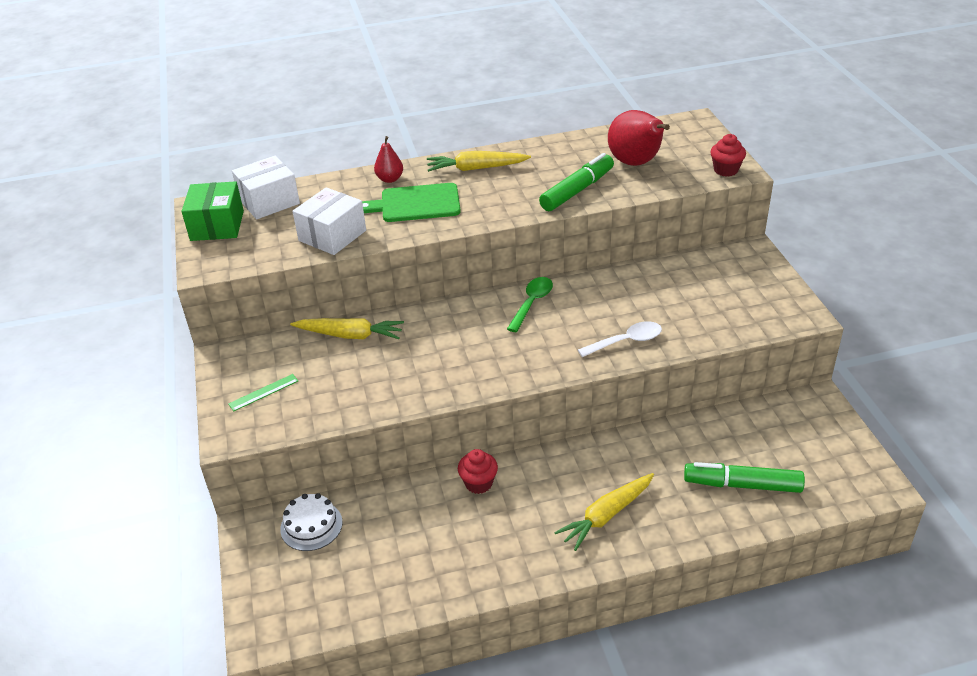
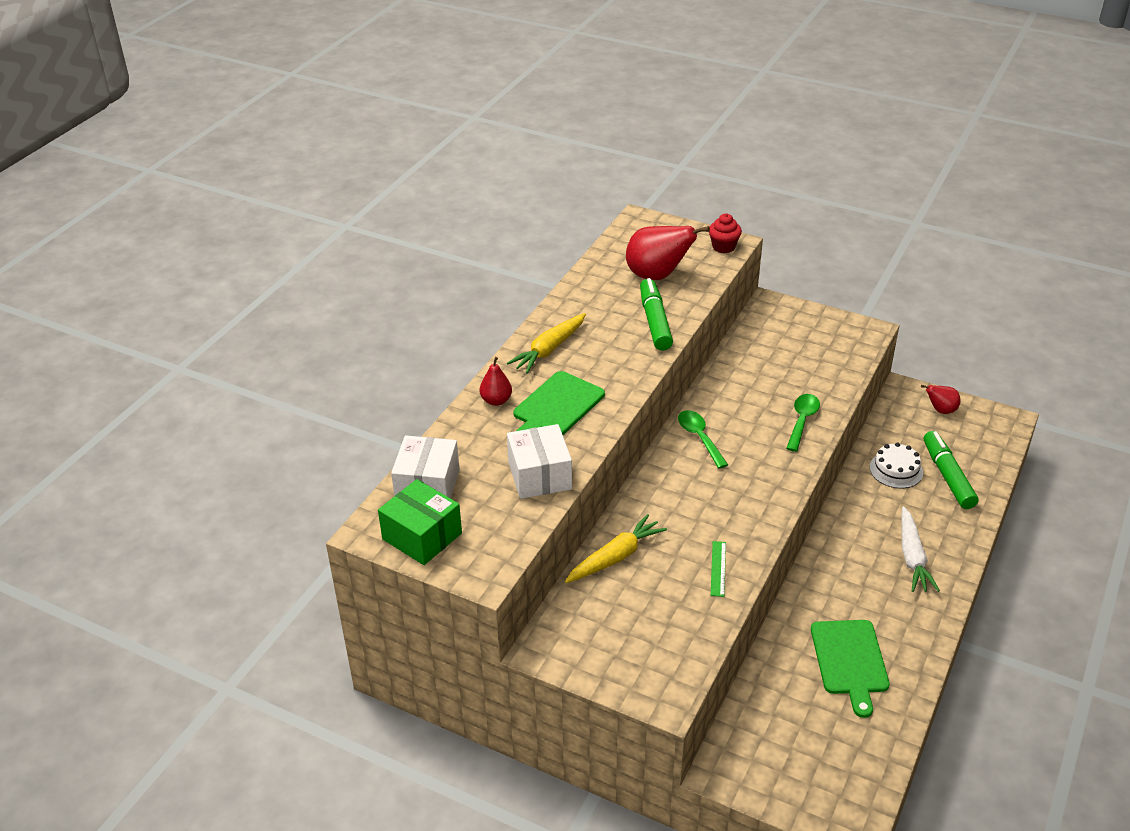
camera: 50 degrees left, 0 degrees up
green ruler [228,374,298,411] -> green ruler moved to [711,541,726,597]
white cake [280,493,343,551] -> white cake moved to [870,442,923,489]
red cupcake [458,449,498,494] -> none
yellow carrot [554,473,654,551] -> white carrot [902,506,940,592]
white spoon [578,321,662,357] -> green spoon [786,394,820,452]
green marker [684,462,805,493] -> green marker turned 120 degrees clockwise [924,431,979,509]
none -> green cutting board [811,620,890,718]
none -> red pear [921,385,961,414]

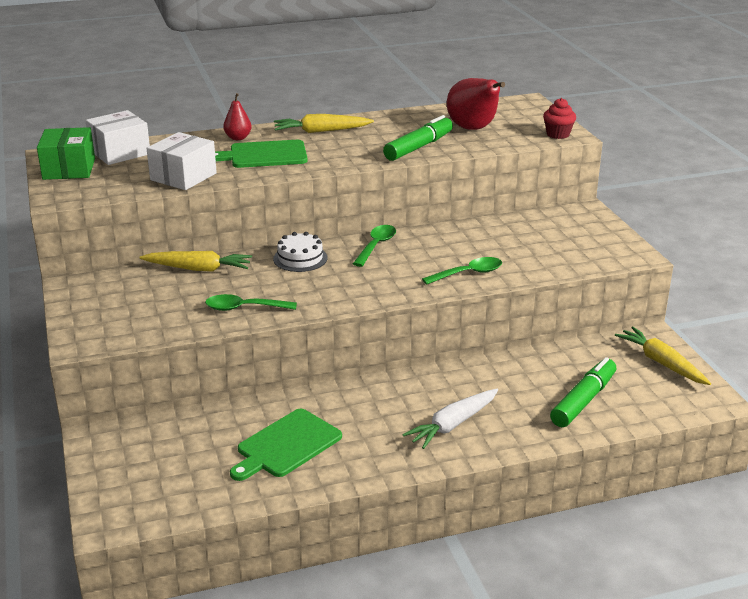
camera: 45 degrees right, 10 degrees down
green ruler [711,541,726,597] -> green spoon [205,294,297,311]
white cake [870,442,923,489] -> white cake moved to [273,232,328,272]
red pear [921,385,961,414] -> yellow carrot [615,327,711,385]

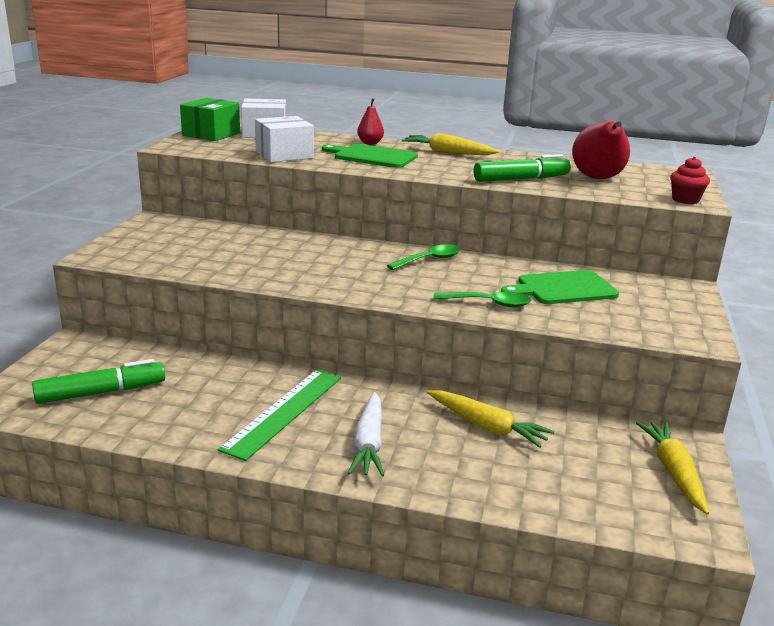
camera: 30 degrees right, 5 degrees down
yellow carrot [139,251,252,272] -> yellow carrot moved to [427,390,555,448]
green spoon [205,294,297,311] -> none
green cutting board [230,409,342,481] -> green cutting board moved to [501,270,619,304]
white cake [273,232,328,272] -> none
white carrot [402,389,498,449] -> white carrot turned 75 degrees counterclockwise [348,392,384,476]
green marker [550,357,616,427] -> green marker moved to [32,359,165,404]
none -> green ruler [218,370,341,461]

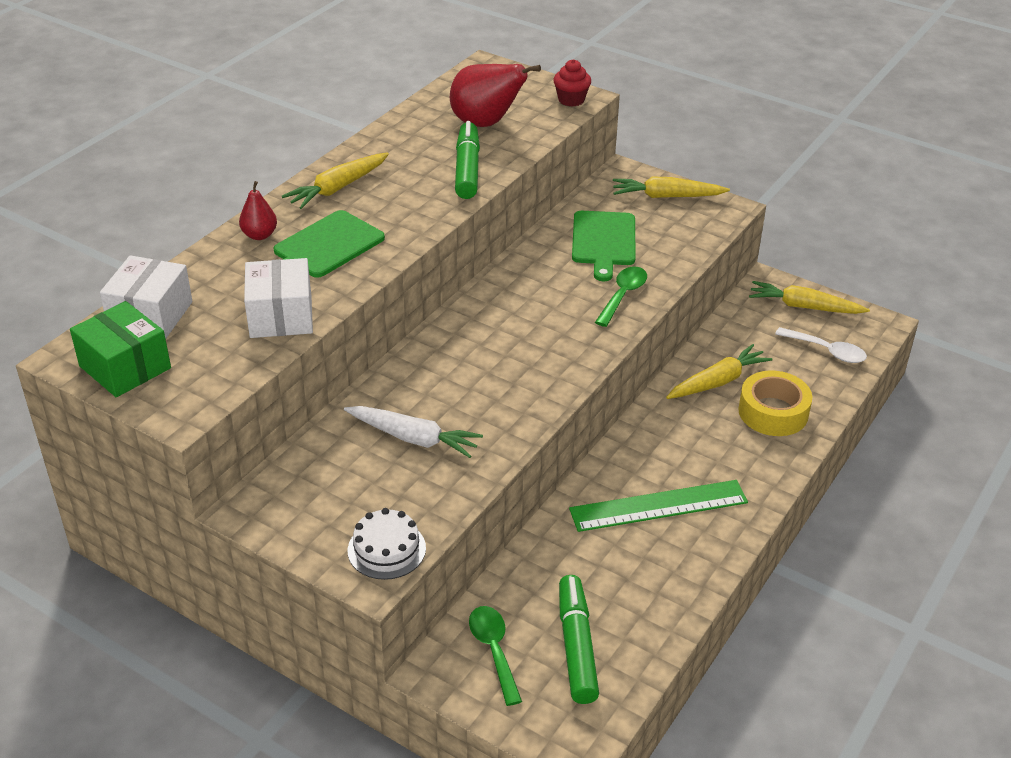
camera: 70 degrees left, 15 degrees up
green ruler [218,370,341,461] -> green ruler turned 60 degrees counterclockwise [569,480,748,532]
white carrot [348,392,384,476] -> white carrot moved to [344,406,483,458]
green spoon [387,244,460,270] -> green spoon moved to [469,606,522,706]
none -> white cake [348,508,426,580]
none -> yellow carrot [613,176,730,198]
none -> yellow tape [738,370,812,436]
none -> white spoon [775,327,867,363]

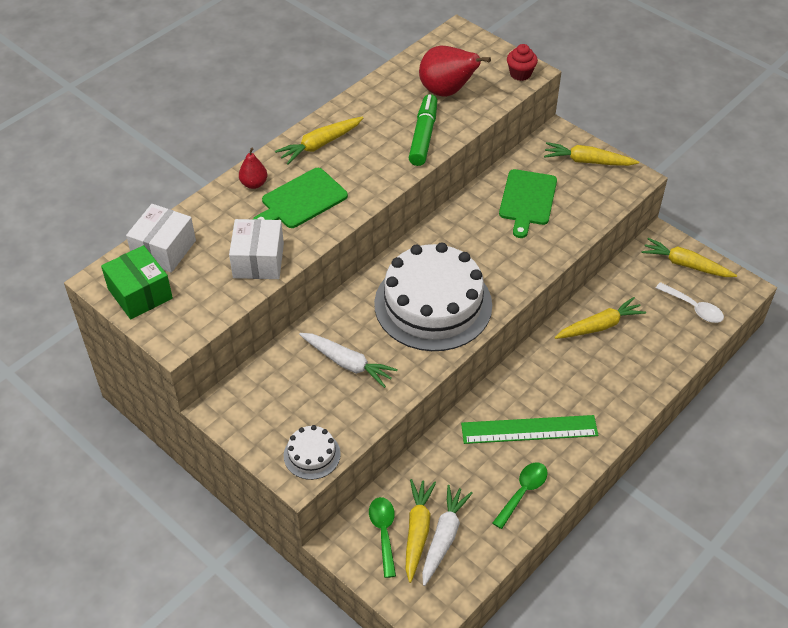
camera: 10 degrees right, 10 degrees up
green marker [559,575,599,704] -> white carrot [422,485,472,586]
green spoon [595,267,647,327] -> green spoon moved to [493,463,548,529]
yellow tape [738,370,812,436] -> none
none -> white cake [374,242,492,351]
none -> yellow carrot [406,479,436,583]

